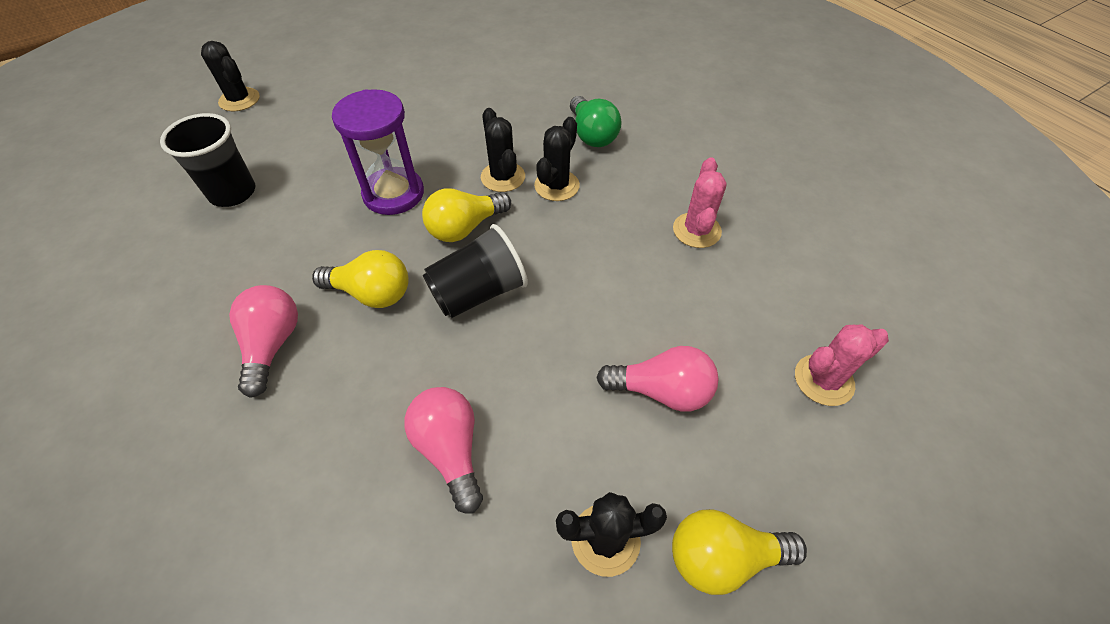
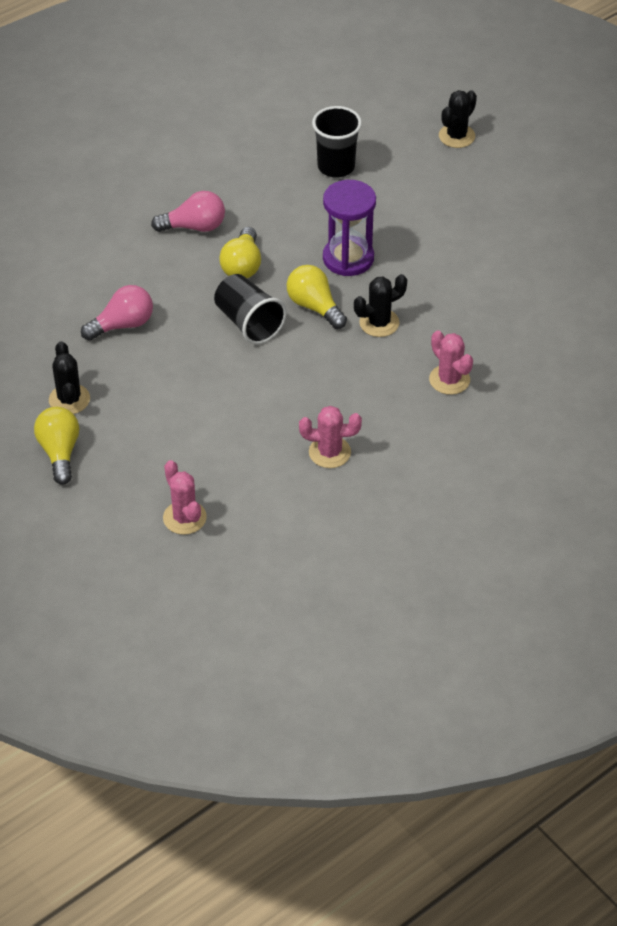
camera: 85 degrees right, 5 degrees down
black cactus [534,117,580,201] -> none
green light bulb [570,96,622,147] -> pink cactus [429,330,473,395]
pink light bulb [596,346,719,412] -> none

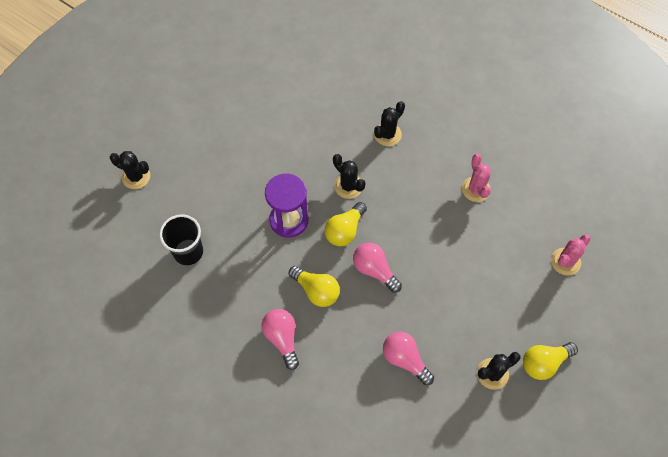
camera: 105 degrees left, 15 degrees up
black cup [214,274,287,344] -> pink light bulb [353,243,402,293]
yellow light bulb [219,227,261,278] -> yellow light bulb turned 45 degrees clockwise [289,266,340,307]
pink cactus [429,330,473,395] -> black cactus [374,101,405,146]

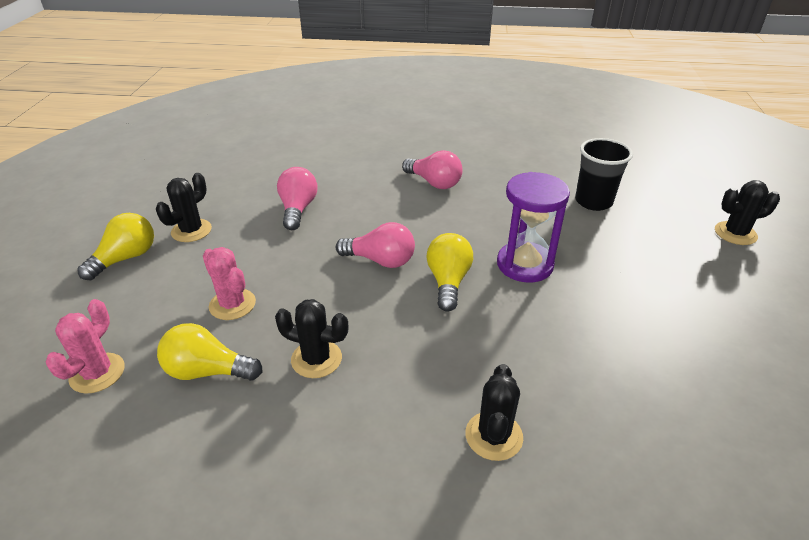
camera: 150 degrees right, 25 degrees down
yellow light bulb [289,266,340,307] -> yellow light bulb moved to [157,323,263,381]
black cactus [333,154,366,199] -> black cactus moved to [275,299,348,378]
pink light bulb [383,332,434,385] -> pink light bulb turned 105 degrees counterclockwise [277,167,317,230]
pink cactus [462,153,491,202] -> pink cactus moved to [203,247,256,320]

